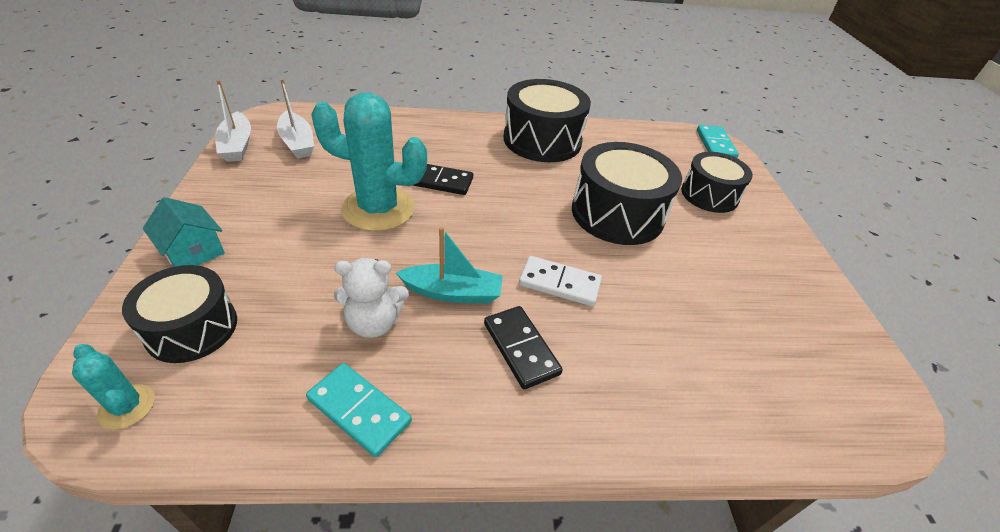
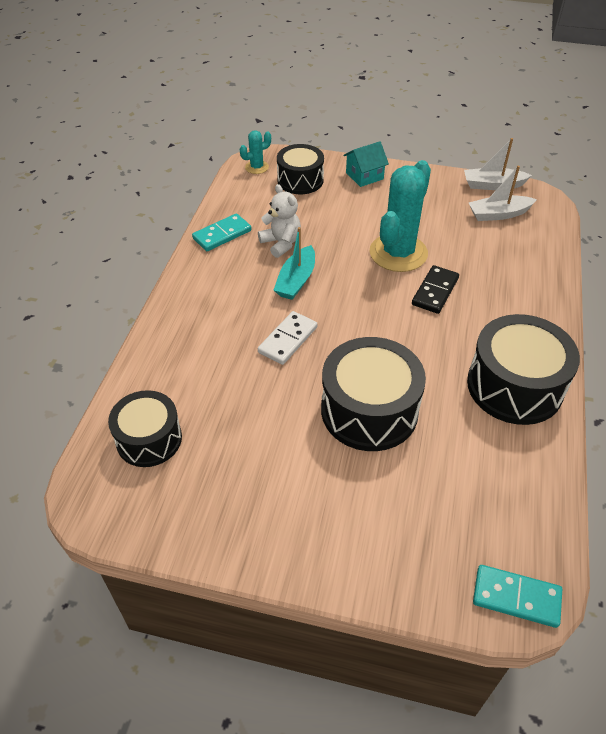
camera: 110 degrees right, 5 degrees up
white teddy bear [334,258,409,338] -> white teddy bear turned 135 degrees clockwise [258,184,301,258]
black domino [484,306,563,389] -> none
black drum [681,152,753,213] -> black drum moved to [108,390,182,467]

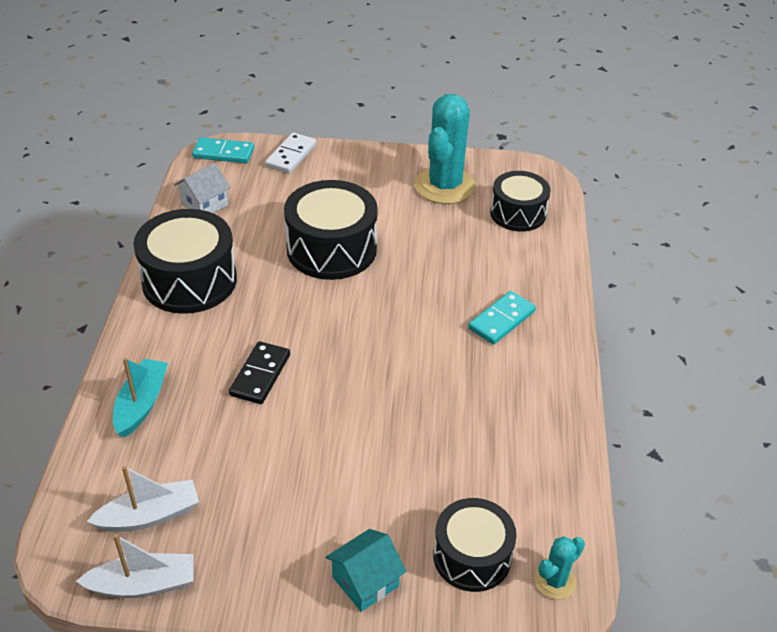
camera: 170 degrees right, 5 degrees down
turquoise domino [192,213,251,251] -> turquoise domino moved to [468,291,536,345]
white teddy bear [258,184,301,258] -> none
white domino [258,311,317,365] -> white domino moved to [265,133,317,173]
turquoise boat [274,227,315,300] -> turquoise boat moved to [113,358,168,438]
turquoise cactus [370,160,431,272] -> turquoise cactus moved to [415,94,476,204]
none -> white house [174,163,231,213]

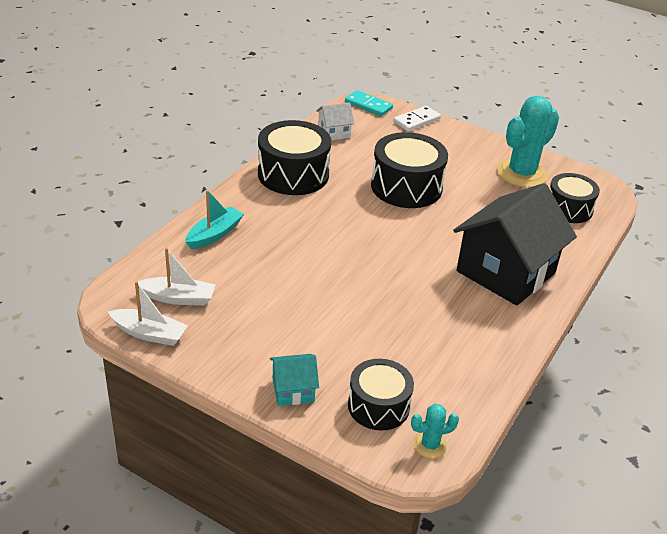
camera: 25 degrees right, 5 degrees down
black domino [229,341,290,404] -> none
turquoise domino [468,291,536,345] -> black house [453,183,577,306]

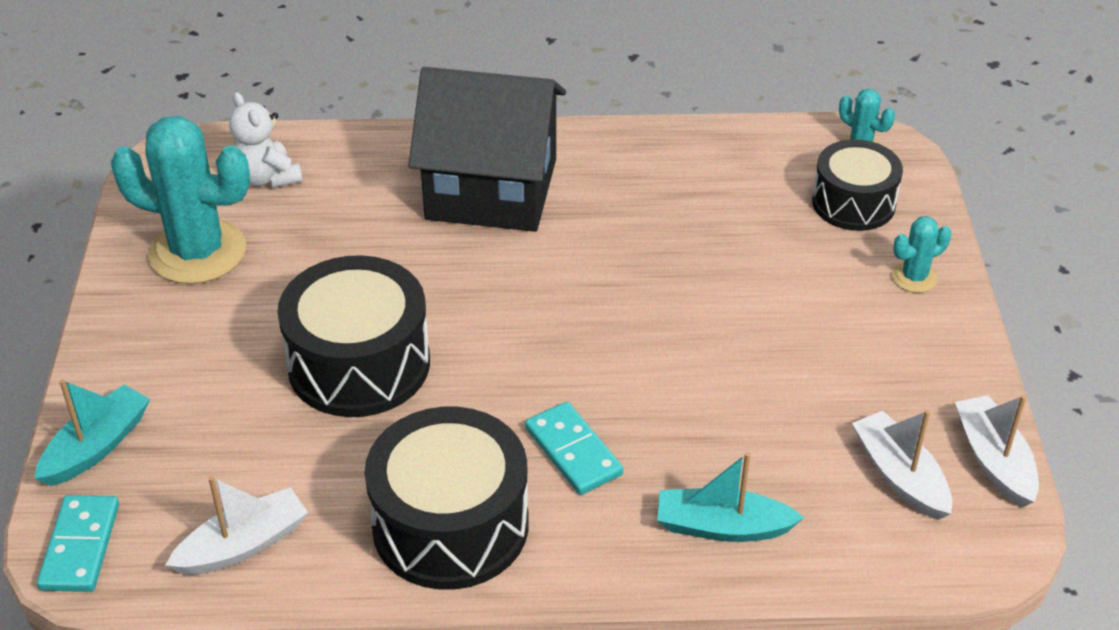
camera: 120 degrees left, 5 degrees up
turquoise house [270,354,319,406] -> turquoise cactus [892,216,951,293]
white house [316,103,355,140] -> white boat [165,476,308,575]
white domino [393,106,441,131] -> turquoise boat [35,379,150,486]
black drum [550,173,600,223] -> white teddy bear [229,92,303,188]
none -> turquoise domino [525,402,623,495]

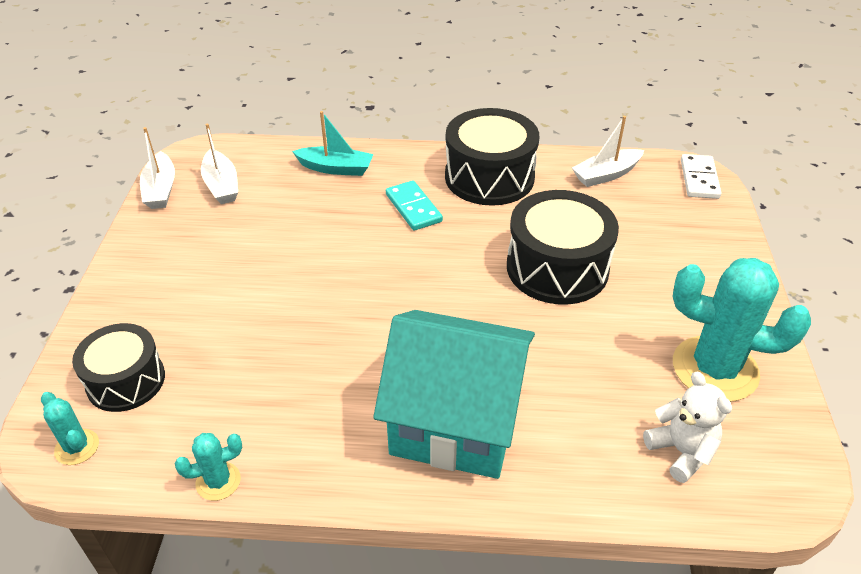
camera: 175 degrees left, 0 degrees up
turquoise boat [35,379,150,486] -> none
turquoise domino [37,495,119,592] -> white domino [681,154,721,199]
black house [408,67,566,232] -> turquoise house [373,310,535,479]
turquoise cactus [892,216,951,293] -> turquoise cactus moved to [175,433,242,501]

